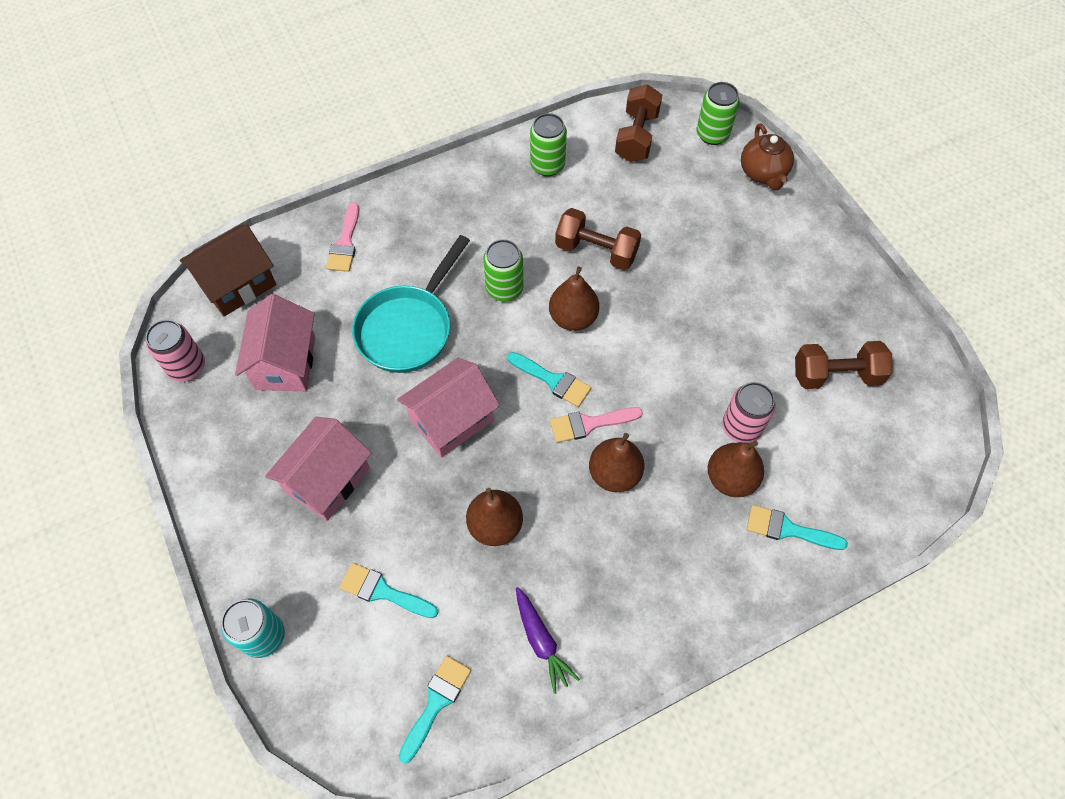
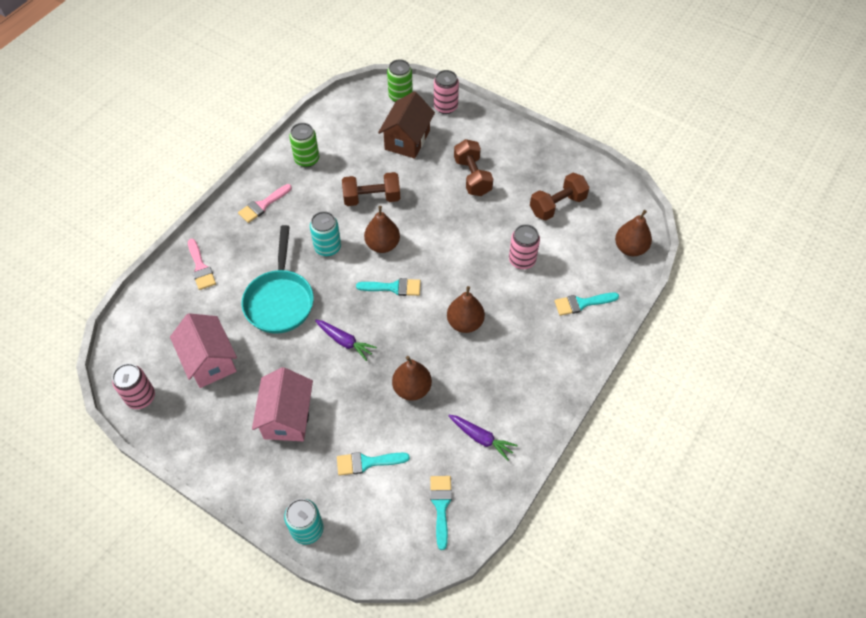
camera: 30 degrees left, 5 degrees down
brown house [180,225,276,316] -> brown house moved to [378,91,435,159]
pink house [397,358,500,458] -> purple carrot [315,320,377,361]
green can [483,239,523,302] -> turquoise can [310,211,341,257]
pink brush [550,407,643,443] -> pink brush moved to [238,184,292,223]
brown dumbbell [615,84,662,162] -> brown dumbbell moved to [454,139,493,196]
brown pear [708,440,764,497] -> brown pear moved to [615,210,652,256]
brown teapot [741,124,794,190] -> pink can [434,70,459,114]

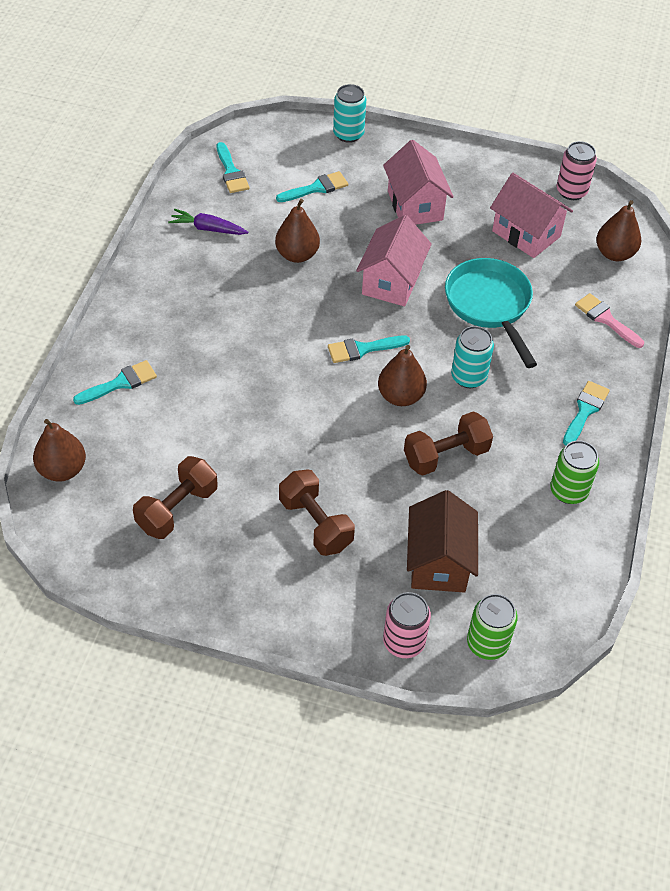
camera: 160 degrees right, 5 degrees down
pink brush [238,184,292,223] -> turquoise brush [563,381,610,446]
purple carrot [315,320,377,361] -> pink house [356,215,432,306]
brown pear [447,286,485,333] -> brown pear moved to [596,200,641,261]
pink can [509,224,540,270] -> none

